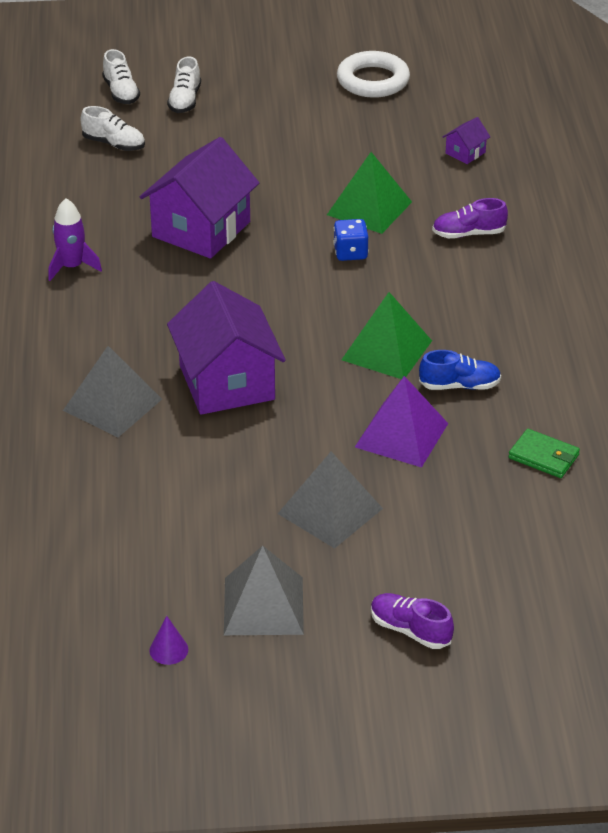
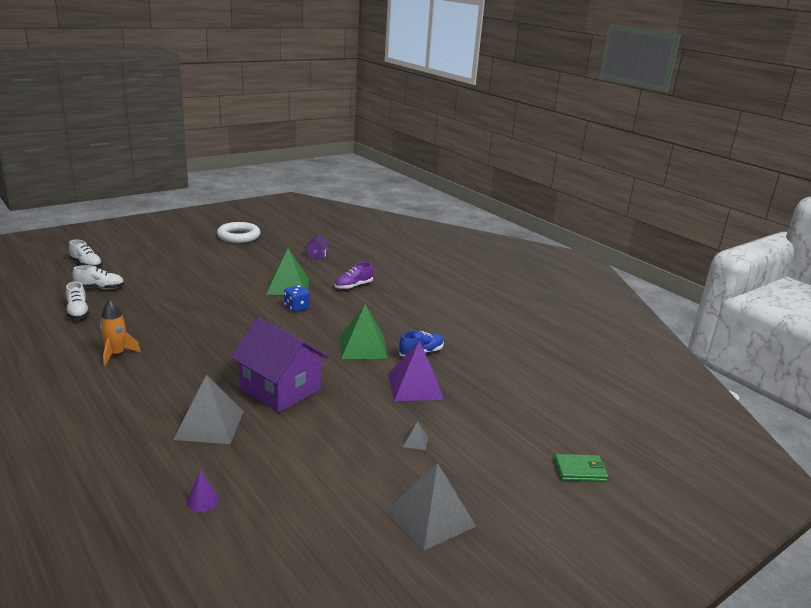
camera: 35 degrees left, 15 degrees down
purple rocket [48,198,102,281] -> orange rocket [100,300,141,366]
purple house [140,137,259,258] -> none
purple cone [149,616,188,665] -> purple cone moved to [187,470,219,512]
white shoe [167,56,201,113] -> white shoe moved to [66,281,90,319]
grey pyramid [278,452,383,549] -> grey pyramid [403,421,428,450], size x0.41
purple shoe [371,593,454,649] -> none
green wallet [508,429,580,478] -> green wallet moved to [554,454,608,482]

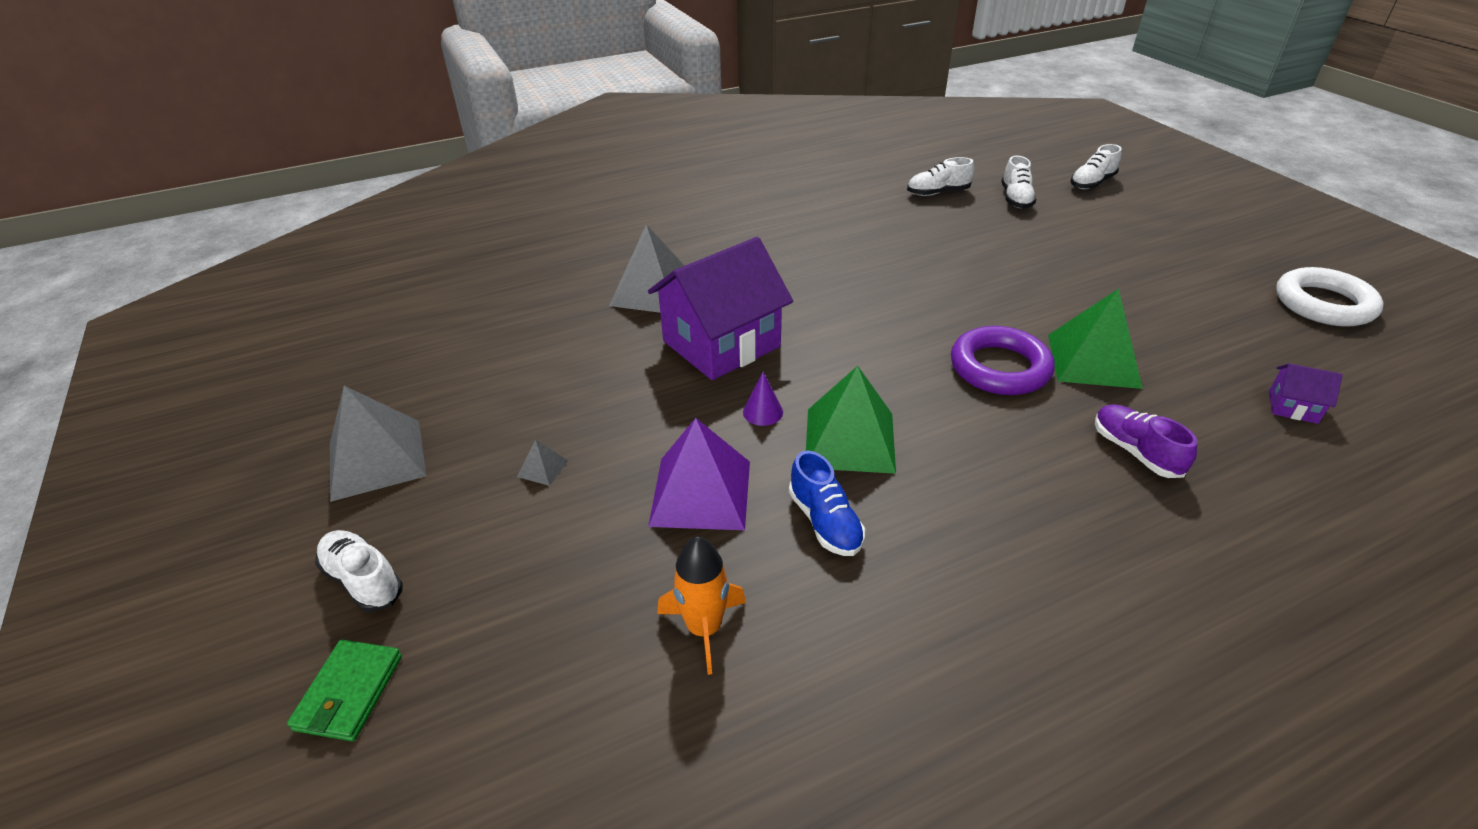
camera: 105 degrees right, 15 degrees up
orange rocket [100,300,141,366] -> orange rocket moved to [657,537,746,675]
purple cone [187,470,219,512] -> purple cone moved to [743,372,783,426]
blue dice [284,285,310,312] -> purple ring [951,326,1055,395]
none -> white shoe [315,530,403,612]

